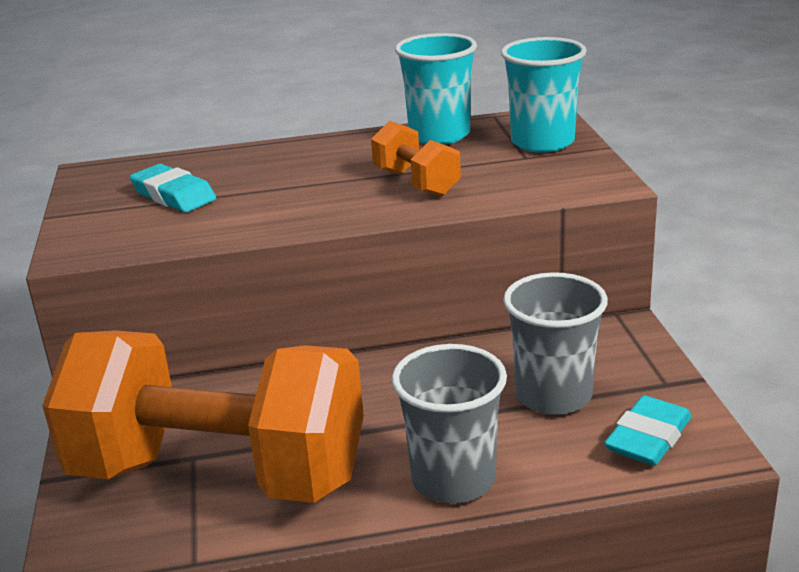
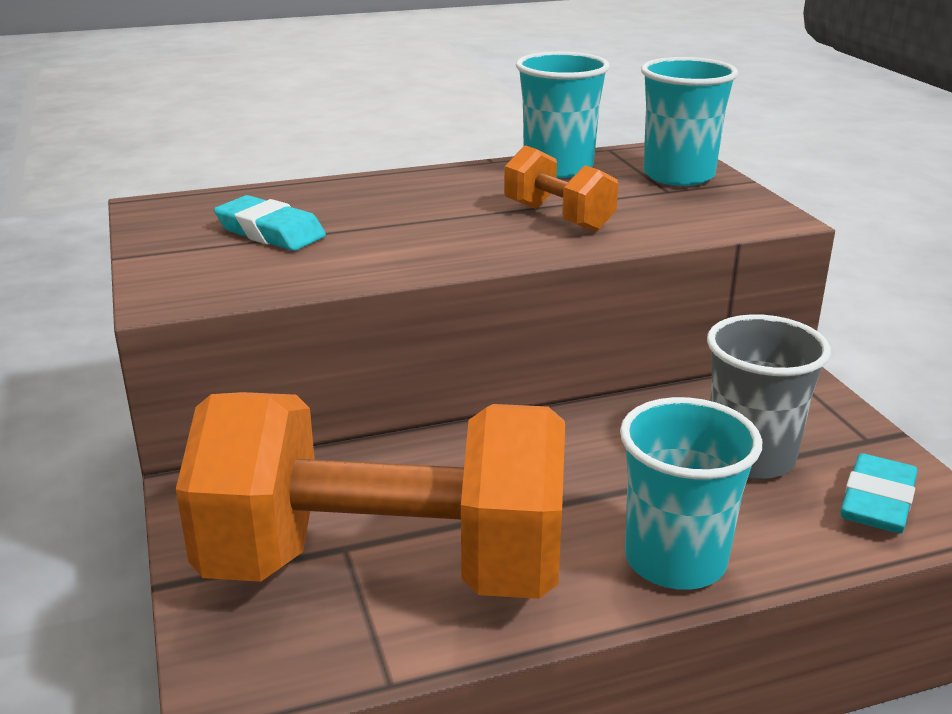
camera: 10 degrees left, 0 degrees up
grey cup [392,344,507,503] -> turquoise cup [620,397,762,590]

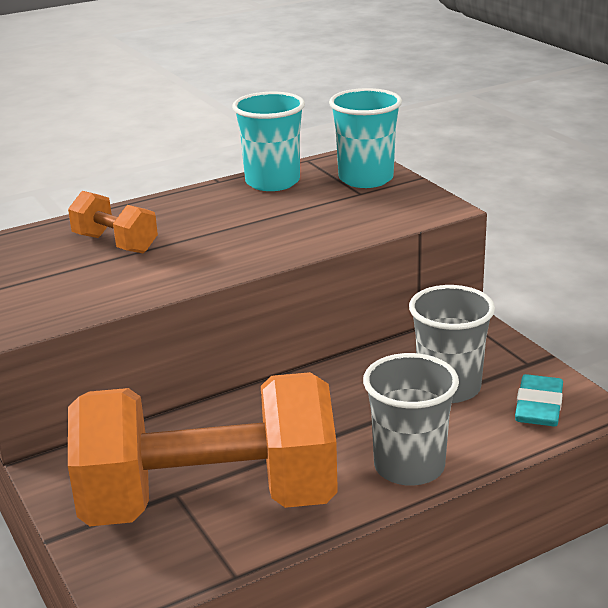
camera: 10 degrees left, 0 degrees up
turquoise eraser [214,195,326,251] -> none
orange dumbbell [504,145,618,232] -> orange dumbbell moved to [68,191,158,253]
turquoise cup [620,397,762,590] -> grey cup [363,353,459,486]

